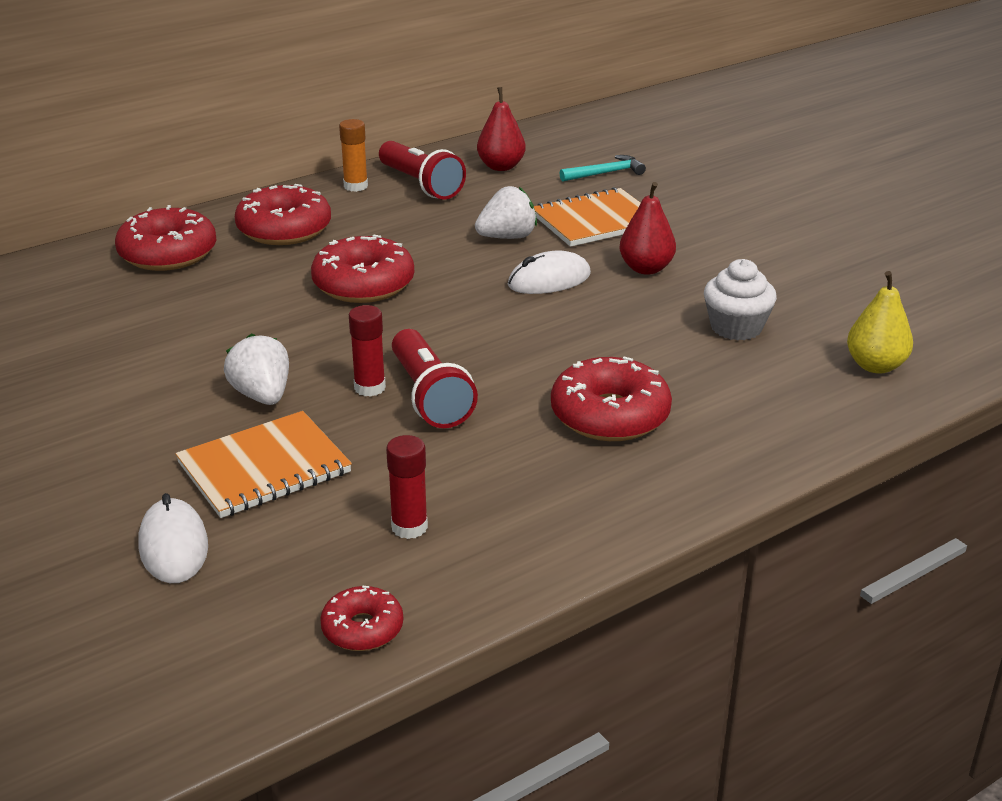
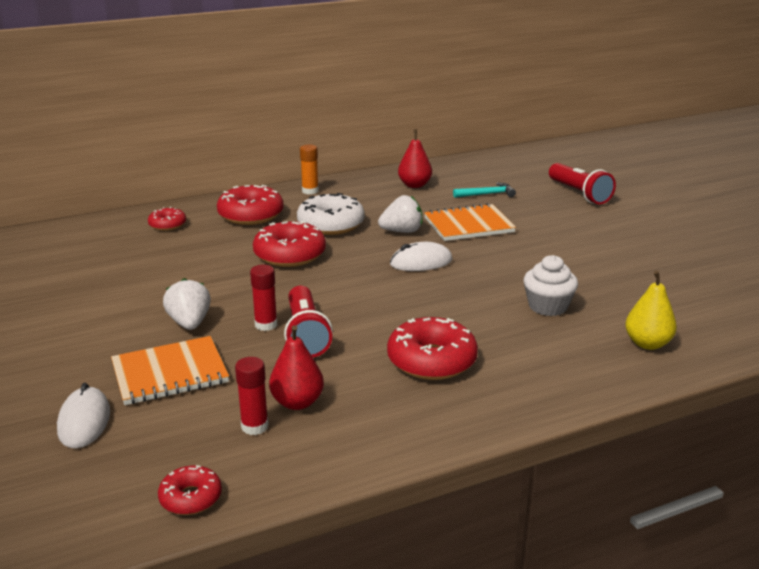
camera: 10 degrees right, 5 degrees down
red donut [115,205,216,271] -> red donut [148,207,186,231], size x0.55
red flashlight [379,141,466,200] -> red flashlight moved to [549,163,616,204]
red pear [619,182,676,275] -> red pear moved to [269,325,324,410]
none -> white donut [297,193,365,235]

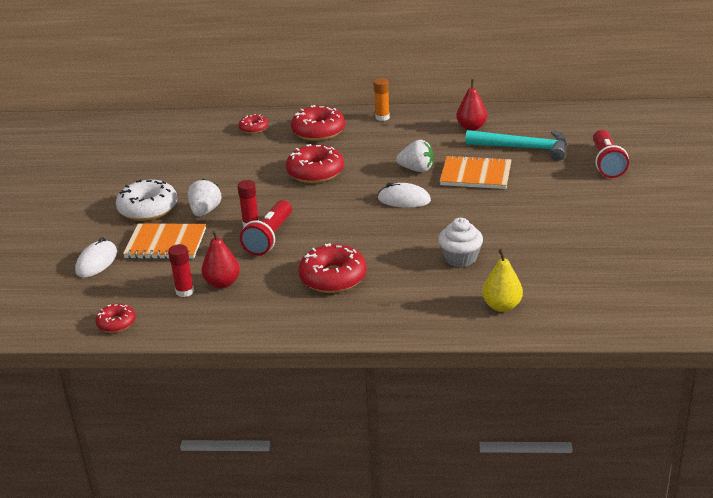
camera: 30 degrees right, 5 degrees up
white donut [297,193,365,235] -> white donut moved to [116,180,177,221]
turquoise hammer [453,182,516,198] -> turquoise hammer [465,130,567,161], size x1.83

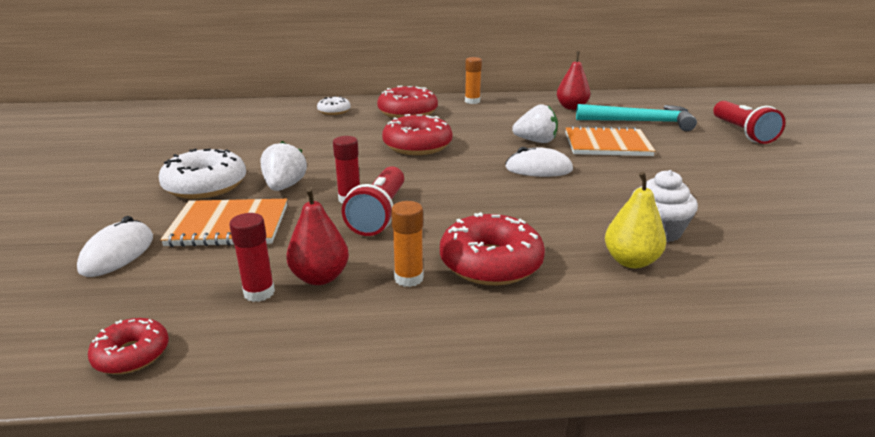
camera: 10 degrees left, 5 degrees down
red donut [239,114,268,134] -> white donut [317,96,351,115]
yellow pear [482,249,523,312] -> yellow pear moved to [605,172,666,268]
none -> orange glue stick [391,201,424,287]

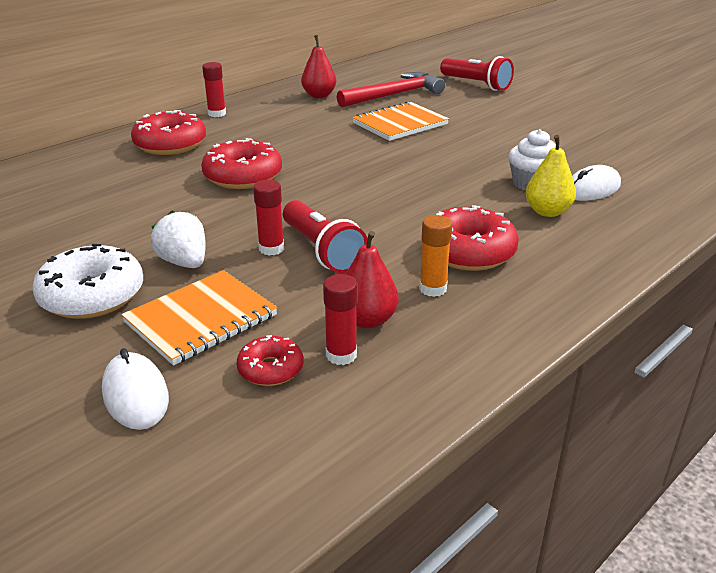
camera: 40 degrees left, 5 degrees up
red donut [88,318,169,374] -> red donut moved to [237,335,304,386]
white donut [317,96,351,115] -> none
orange glue stick [465,57,482,104] -> red glue stick [202,62,226,117]
white mouse [505,147,573,177] -> white mouse moved to [572,165,621,201]
white strawberry [512,104,558,143] -> none
turquoise hammer [576,104,697,131] -> red hammer [337,72,445,107]

